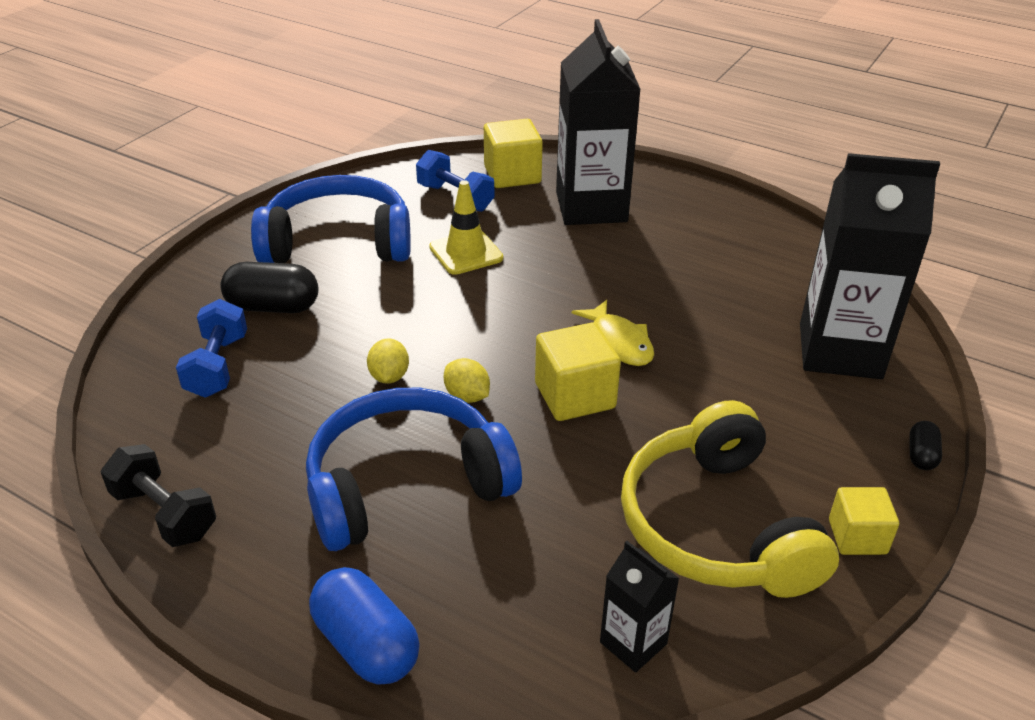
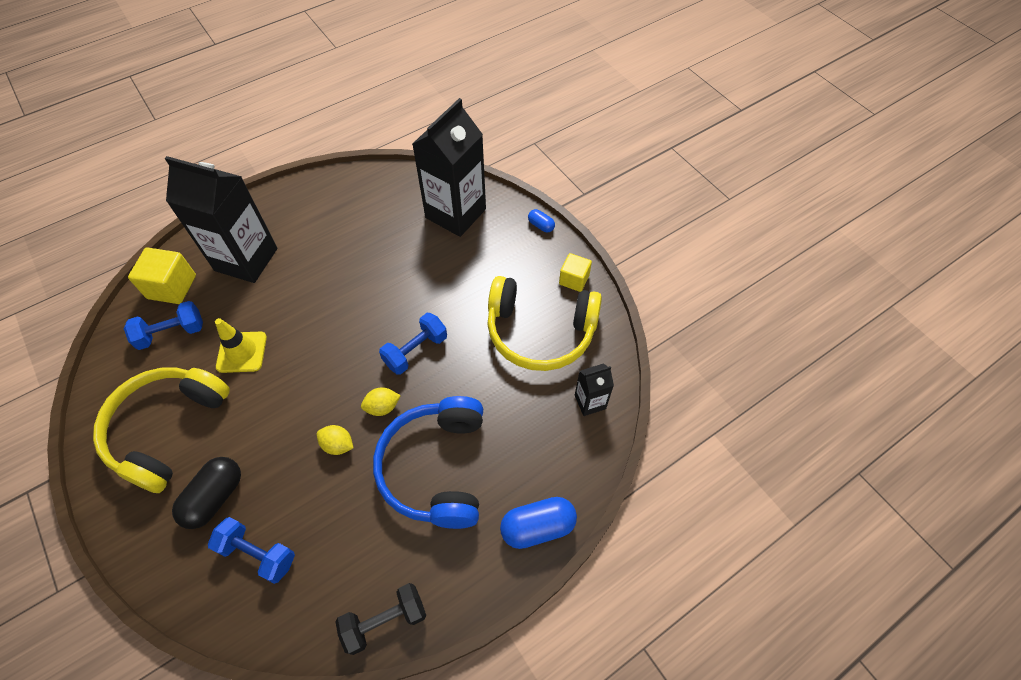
camera: 65 degrees left, 20 degrees up
blue headphones [251,175,411,263] -> yellow headphones [93,367,230,493]
yellow cube [535,322,621,421] -> blue dumbbell [379,313,447,375]
yellow fish [572,300,654,366] -> none
black capsule [909,421,942,470] -> blue capsule [528,209,555,232]

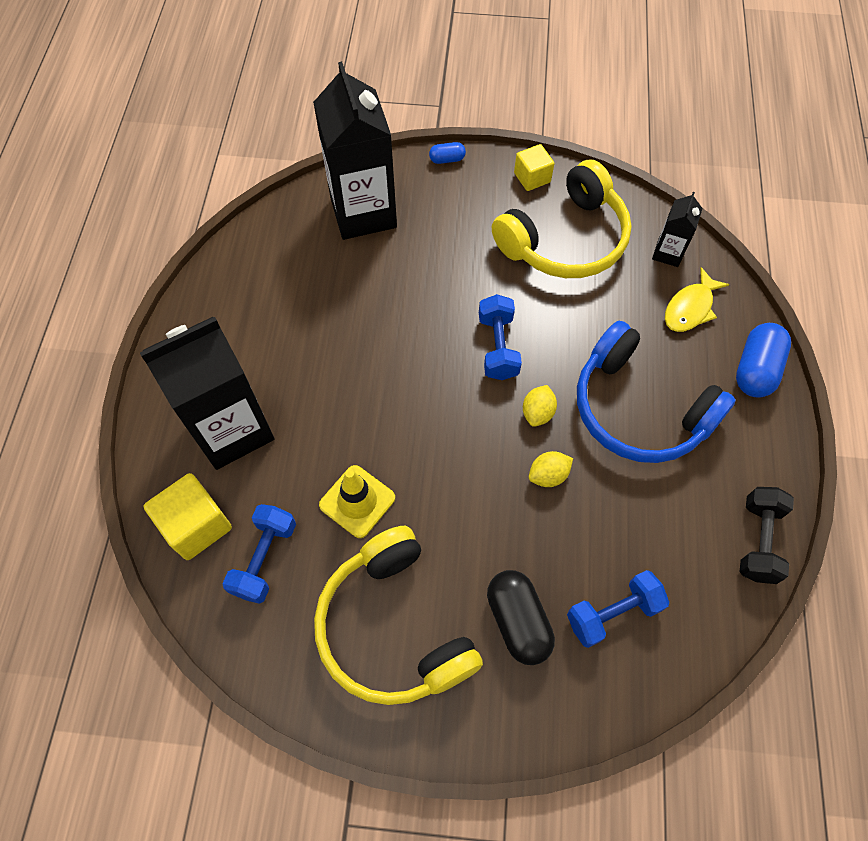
camera: 50 degrees left, 5 degrees up
none -> yellow fish [665,267,730,332]

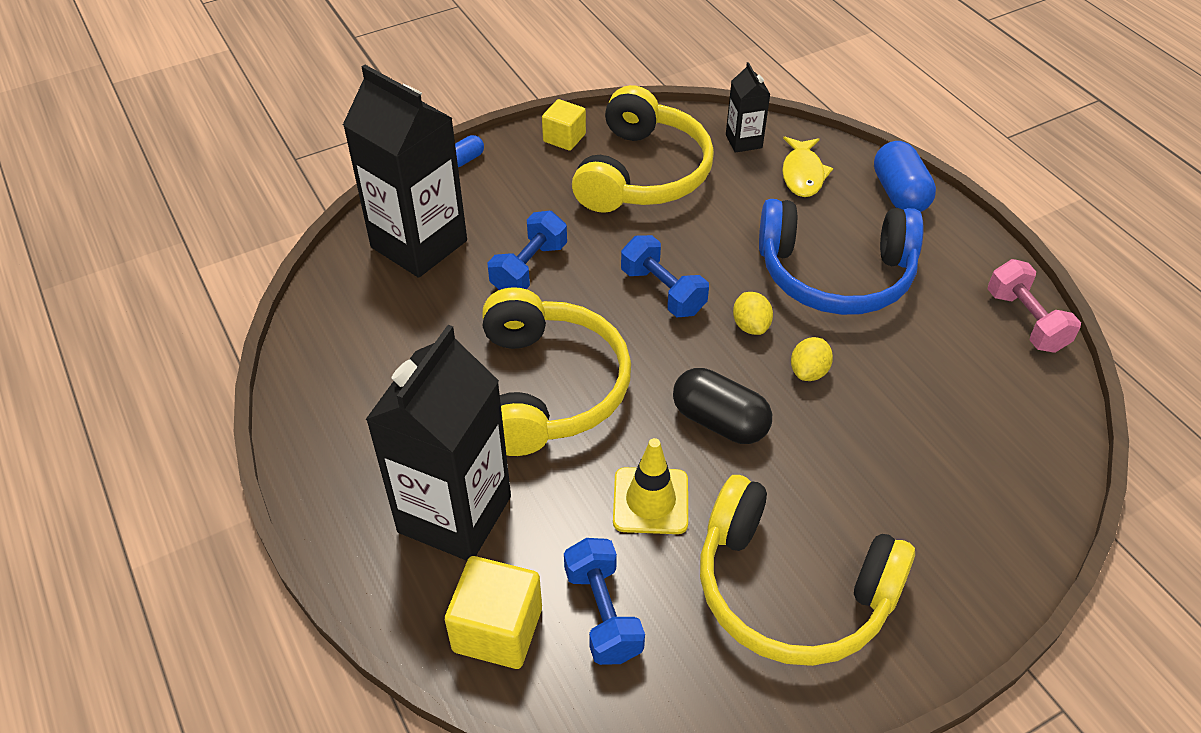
camera: 35 degrees left, 15 degrees down
black capsule [487,570,555,665] -> black capsule moved to [673,368,772,444]
blue dumbbell [567,570,669,648] -> blue dumbbell moved to [487,211,567,290]
black dumbbell [739,487,794,584] -> pink dumbbell [988,259,1081,353]
none -> yellow headphones [482,287,631,456]

